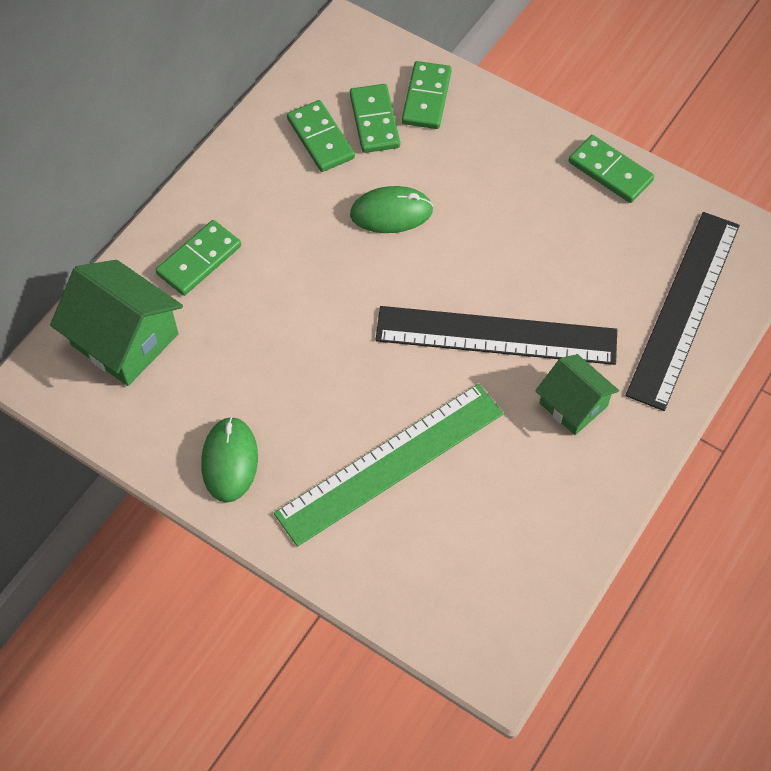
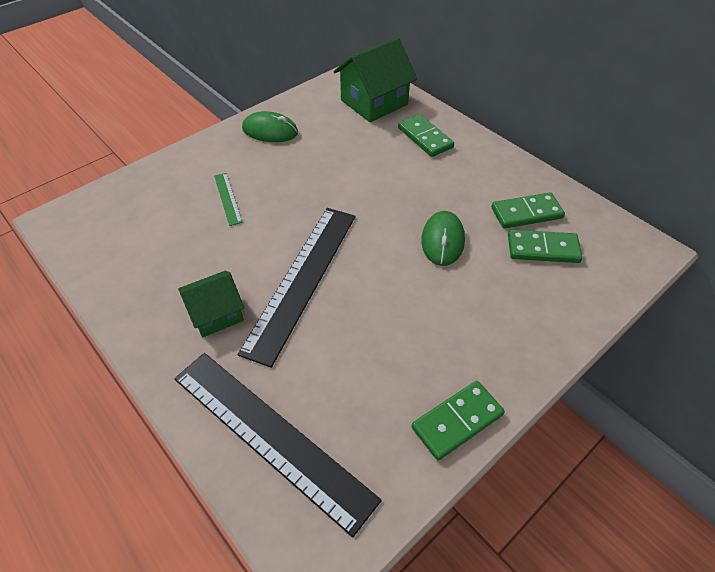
camera: 105 degrees right, 10 degrees down
green ruler [274,384,503,547] -> green ruler [214,173,243,226], size x0.43
green domino [402,61,452,129] -> none

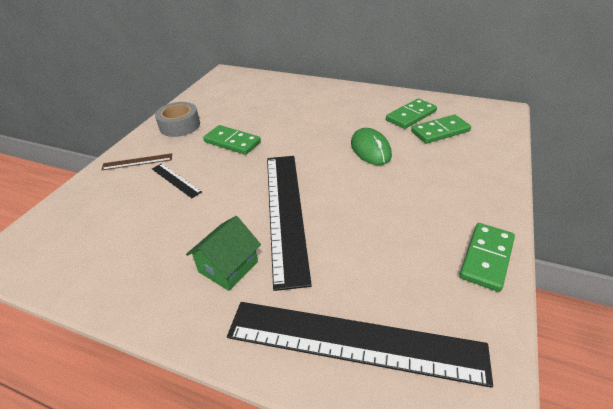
camera: 25 degrees left, 10 degrees down
green ruler [214,173,243,226] -> black ruler [152,163,202,198]
green mouse [242,111,298,142] -> grey tape [155,102,200,137]
green house [334,37,417,122] -> none
green domino [398,114,454,157] -> green domino moved to [203,125,261,155]
none -> brown ruler [101,153,172,170]

